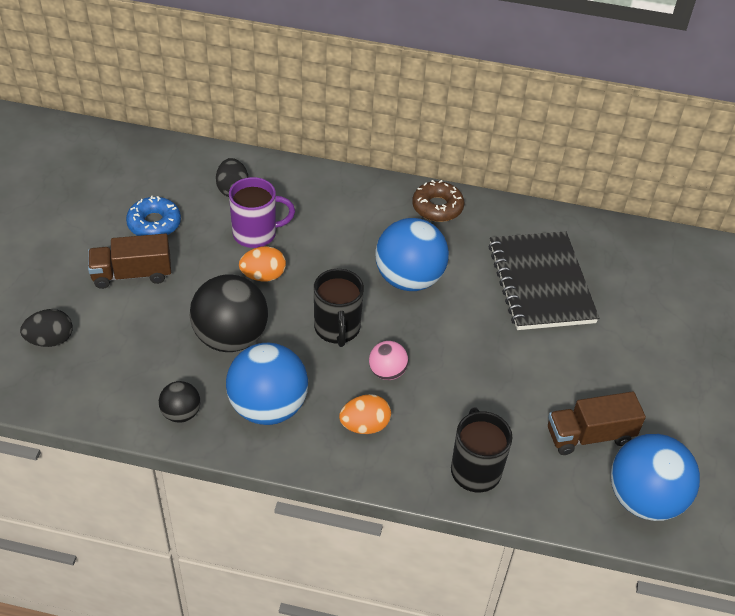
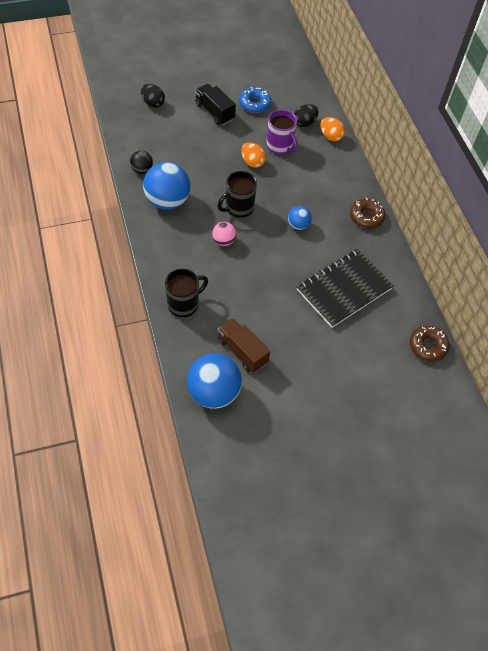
camera: 60 degrees right, 10 degrees up
brown truck [88,234,171,289] -> black truck [195,84,236,125]
black ball [190,274,268,352] -> none
orange egg [339,394,391,434] -> orange egg moved to [320,117,345,141]
blue ball [375,218,449,291] -> blue ball [288,206,312,230], size x0.50
none -> brown donut [410,326,449,362]

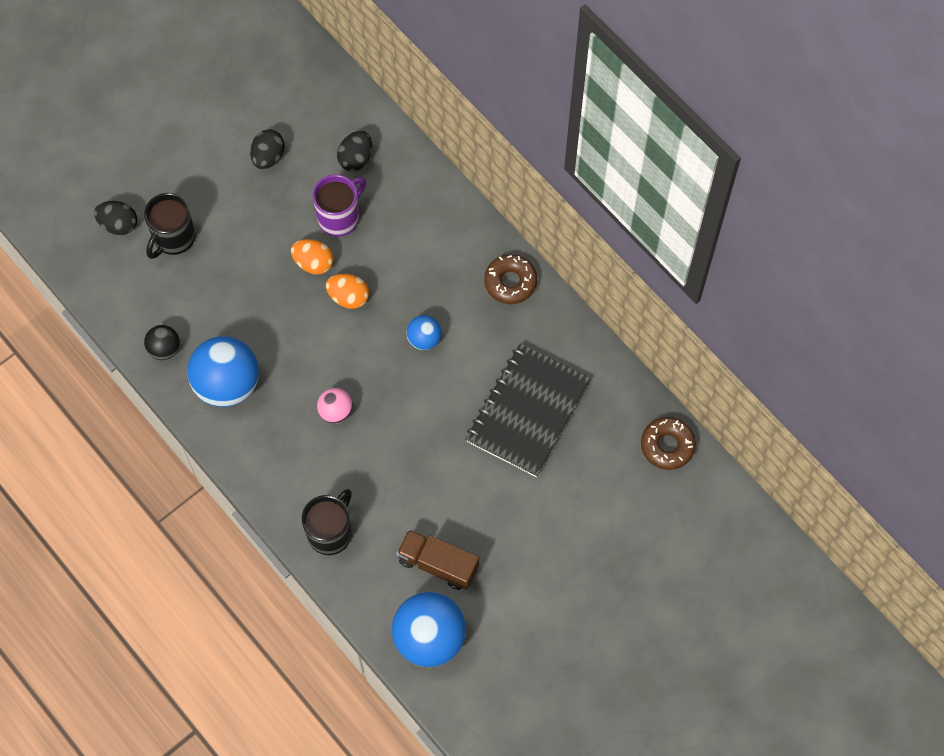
camera: 20 degrees left, 10 degrees up
black truck [195,84,236,125] -> none
black mug [217,171,257,218] -> black mug moved to [144,193,195,259]
blue donut [239,87,271,113] -> black egg [250,129,285,169]
purple mug [266,110,298,155] -> purple mug turned 75 degrees counterclockwise [312,175,366,237]
orange egg [320,117,345,141] -> orange egg moved to [326,274,369,309]

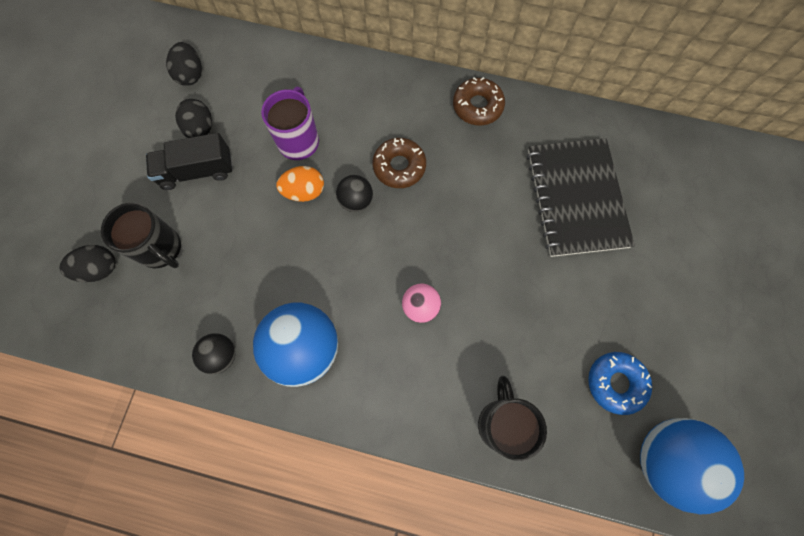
camera: 35 degrees left, 5 degrees up
black mug [144,193,195,259] -> black mug turned 45 degrees counterclockwise [101,203,181,268]
orange egg [326,274,369,309] -> black ball [336,175,373,212]
black egg [337,131,372,171] -> black egg moved to [166,42,202,86]
brown truck [396,529,479,590] -> blue donut [588,352,652,415]
blue ball [406,315,442,350] -> none
brown donut [641,417,696,470] -> brown donut moved to [372,138,426,188]
none -> black truck [146,133,233,190]

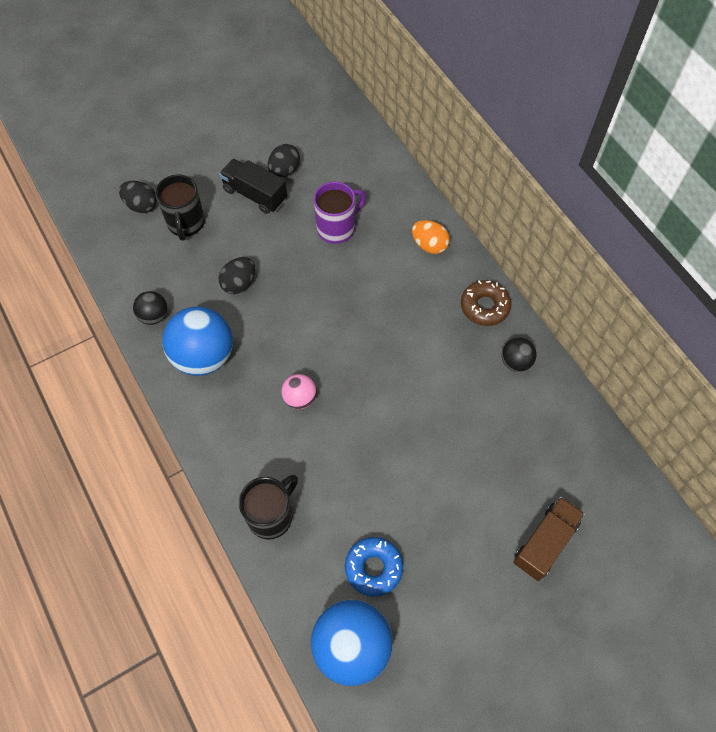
camera: 45 degrees right, 10 degrees down
black egg [166,42,202,86] -> black egg moved to [219,257,255,294]
orange egg [276,166,324,202] -> orange egg moved to [412,220,450,254]
black ball [336,175,373,212] -> black ball moved to [502,338,537,372]
brown donut [372,138,426,188] -> none
black notebook [527,138,635,257] -> none
none -> brown truck [513,497,585,581]

